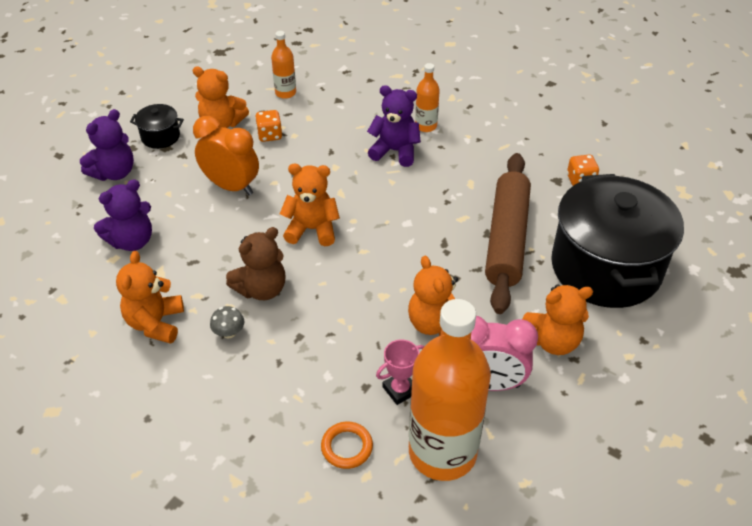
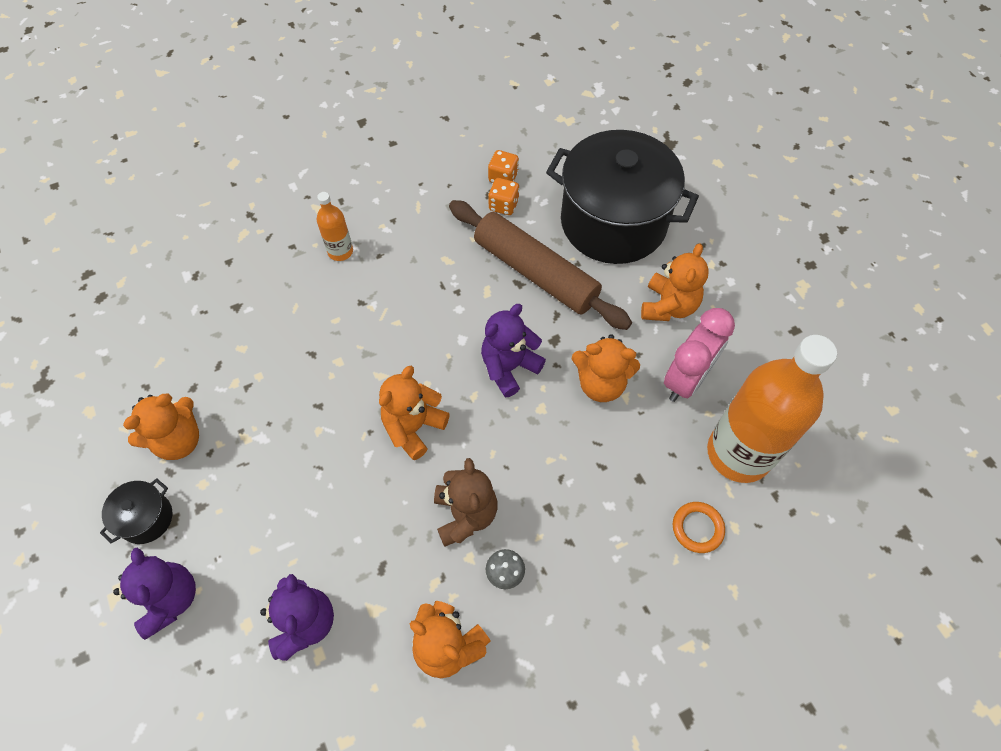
camera: 60 degrees left, 15 degrees up
orange clock [193,116,259,195] -> none
orange dice [255,110,282,142] -> orange dice moved to [488,178,520,215]
orange bottle [271,31,296,99] -> none
purple teddy bear [367,85,421,167] -> purple teddy bear moved to [481,304,546,397]
pink trophy [376,340,425,405] -> none

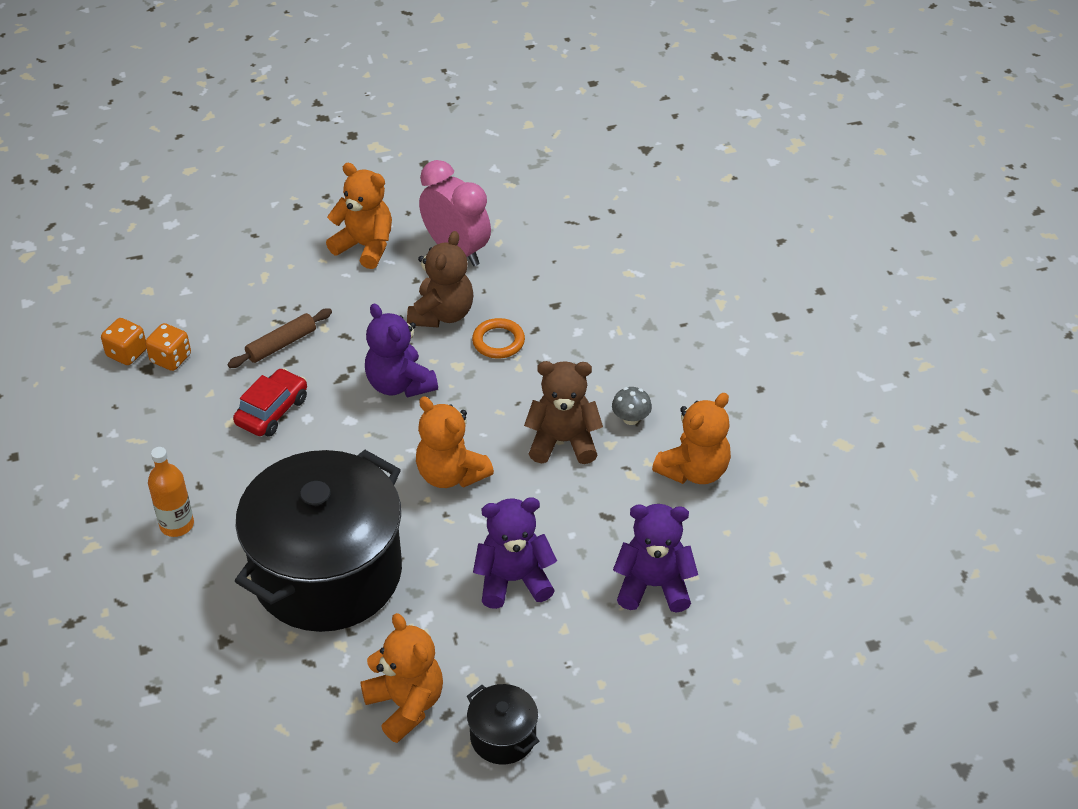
camera: 80 degrees left, 15 degrees down
purple teddy bear [113,548,196,640] -> purple teddy bear moved to [473,497,557,609]
brown rolling pin [449,200,632,330] -> brown rolling pin [228,308,332,368], size x0.45
black pot [546,130,699,264] -> black pot moved to [235,450,402,632]
orange teddy bear [572,334,640,402] -> brown teddy bear [407,231,473,327]
orange ring [673,502,725,553] -> orange ring moved to [472,318,525,359]
orange bottle [707,335,837,483] -> none
none -> red car [233,368,307,437]

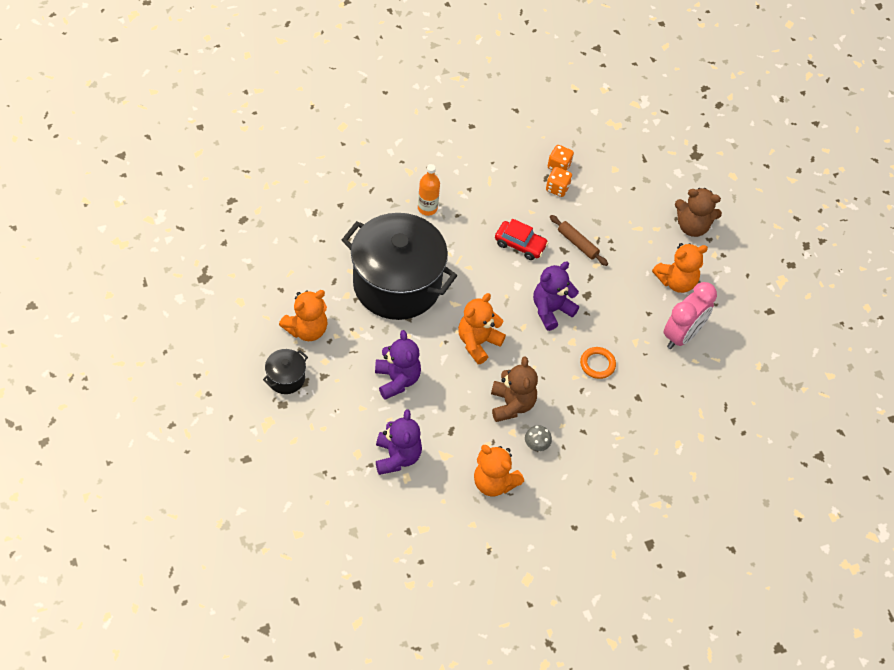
camera: 80 degrees right, 10 degrees up
orange teddy bear [326,163,392,269] -> orange teddy bear turned 45 degrees clockwise [652,243,708,293]
brown teddy bear [407,231,473,327] -> brown teddy bear moved to [675,188,722,237]

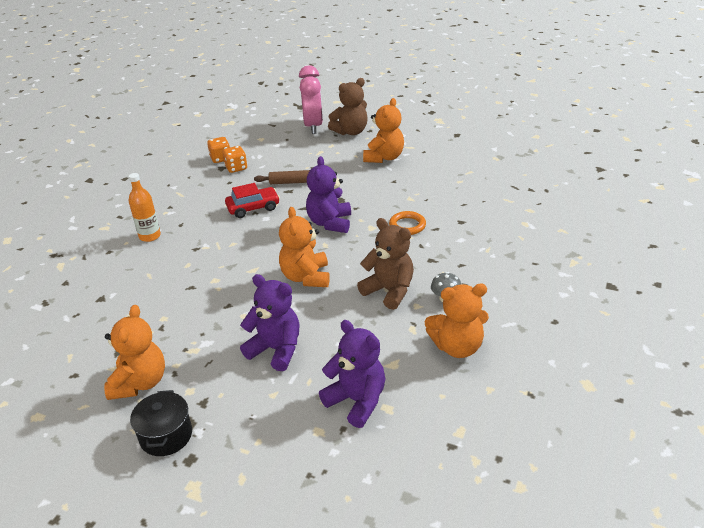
camera: 40 degrees left, 20 degrees down
black pot [342,213,457,320] -> none
pink clock [664,282,717,349] -> pink clock moved to [299,65,323,134]

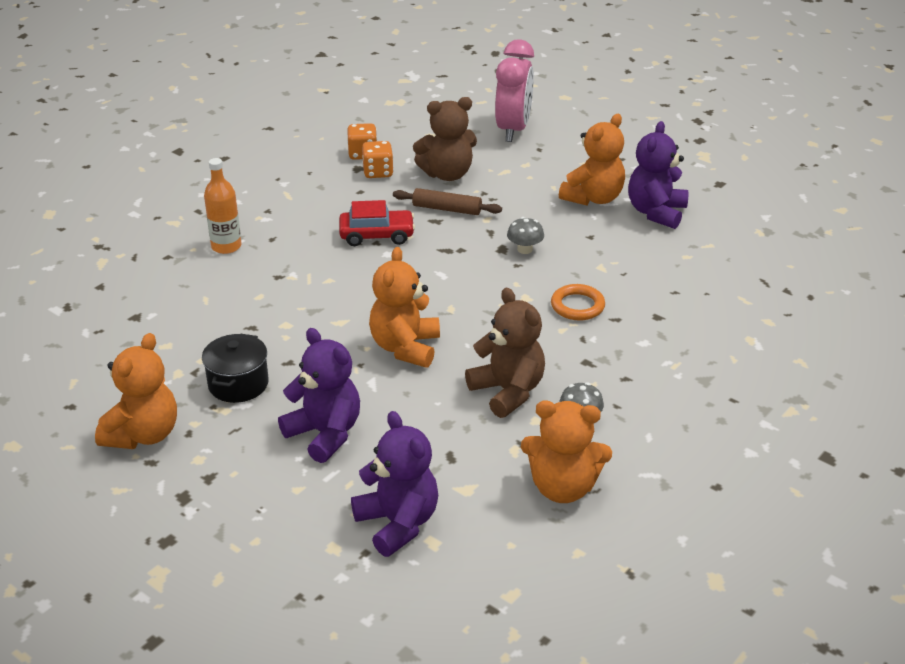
camera: 15 degrees right, 0 degrees up
black pot [130,390,192,456] -> black pot moved to [202,334,269,403]
purple teddy bear [306,156,351,233] -> purple teddy bear moved to [628,121,688,229]
brown teddy bear [328,78,368,135] -> brown teddy bear moved to [413,97,477,181]
none -> grey mushroom [507,217,544,254]

